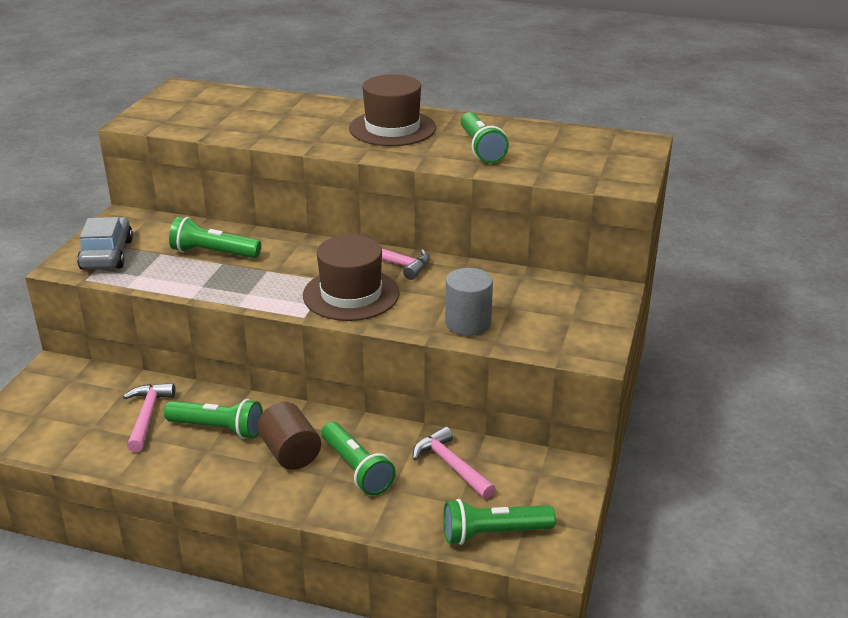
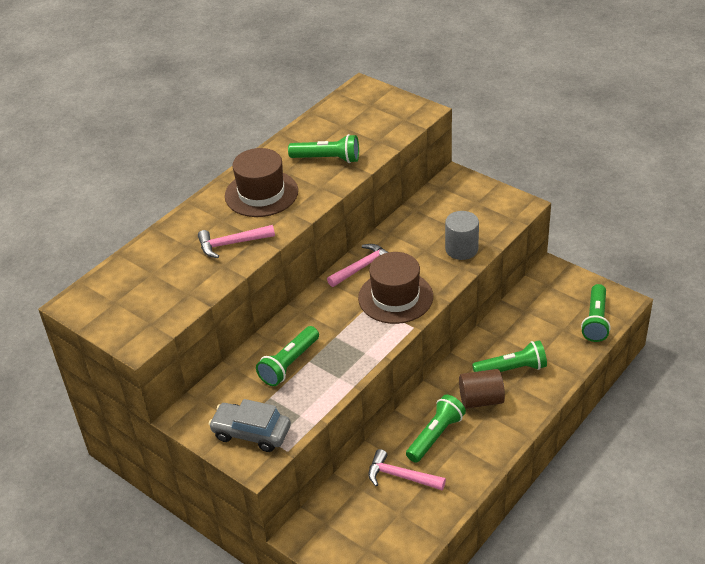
camera: 65 degrees left, 10 degrees up
pink hammer [413,426,496,499] -> pink hammer moved to [198,225,275,258]

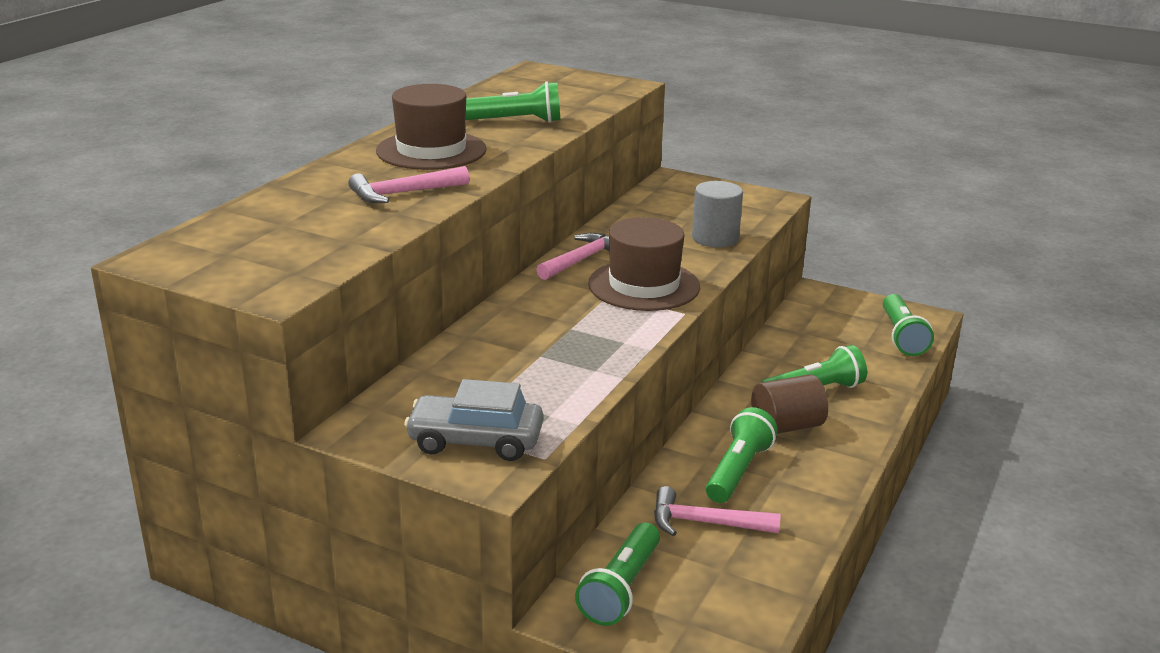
camera: 15 degrees left, 15 degrees down
green flashlight [256,326,319,386] -> green flashlight moved to [575,522,660,626]

